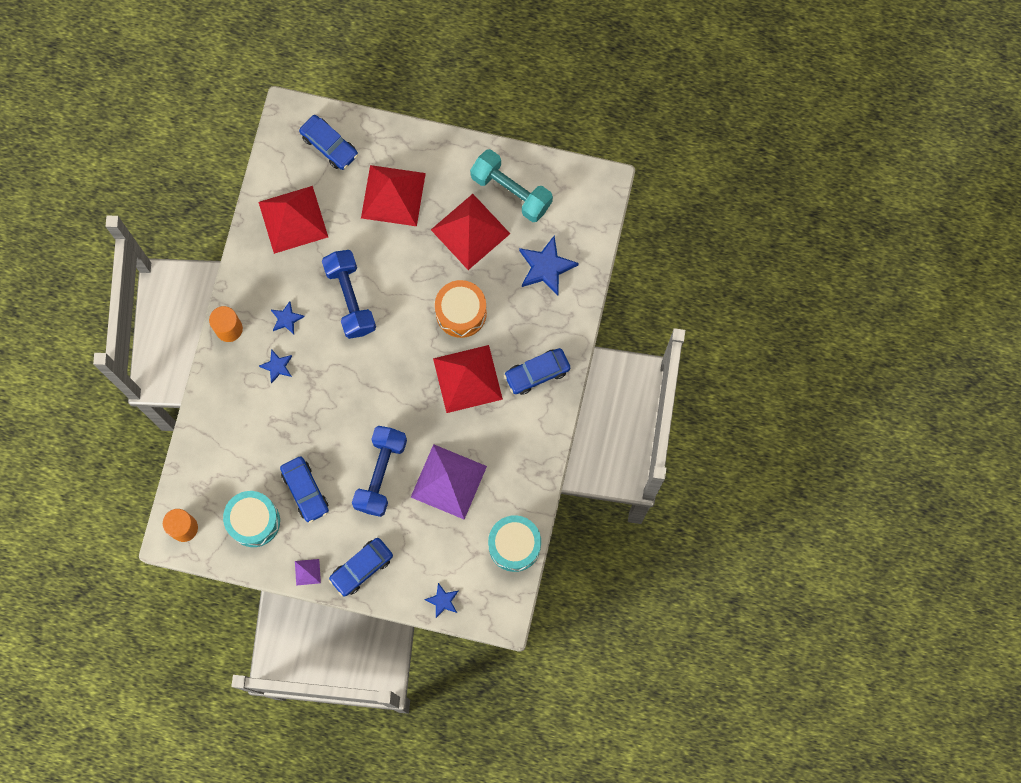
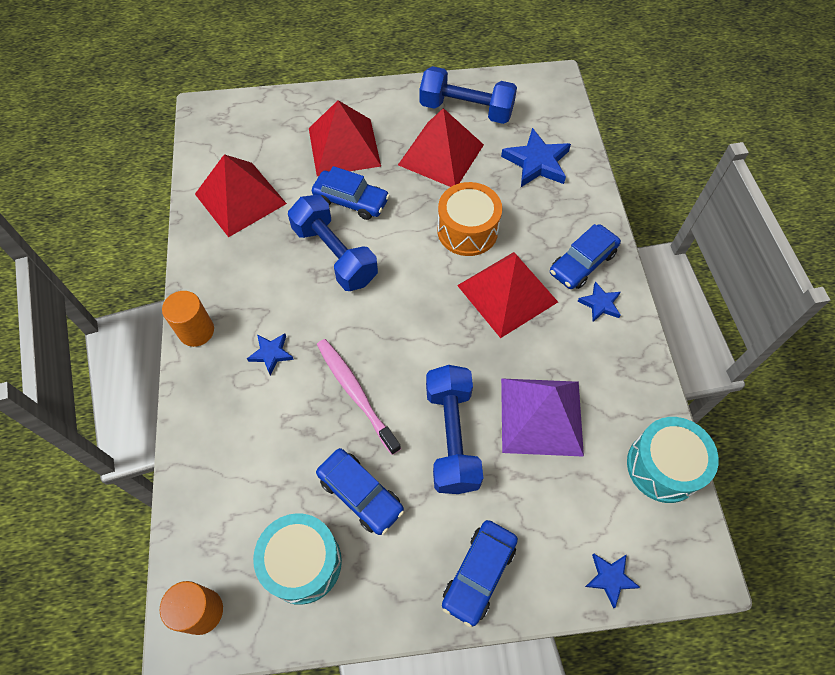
camera: 20 degrees left, 15 degrees down
blue star [271,301,305,334] -> blue star moved to [578,281,621,322]
purple pyramid [295,559,321,586] -> none
blue car [299,115,358,170] -> blue car moved to [312,166,390,220]
turquoise dumbbell [470,149,553,222] -> blue dumbbell [420,66,517,124]
none -> pink toothbrush [317,339,401,455]

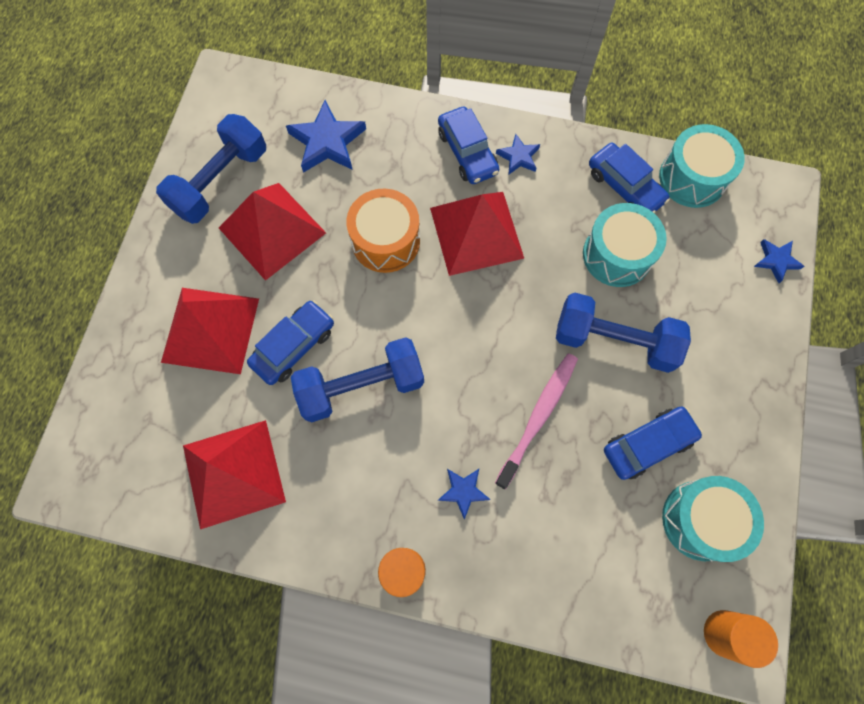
camera: 70 degrees left, 10 degrees up
pink toothbrush [317,339,401,455] -> pink toothbrush turned 135 degrees clockwise [495,353,578,490]
blue car [442,520,518,628] -> blue car moved to [589,143,670,213]
purple pyramid [501,378,584,457] -> turquoise drum [583,203,667,287]

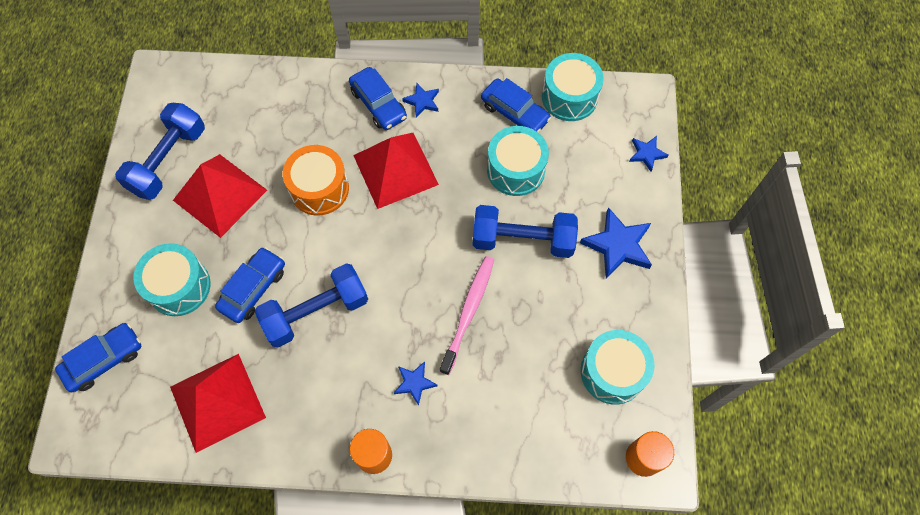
camera: 10 degrees left, 5 degrees down
red pyramid [161,288,259,374] -> turquoise drum [133,243,211,316]
blue star [286,100,366,173] -> blue star moved to [580,207,652,278]
blue car [604,407,703,480] -> blue car moved to [55,323,141,392]

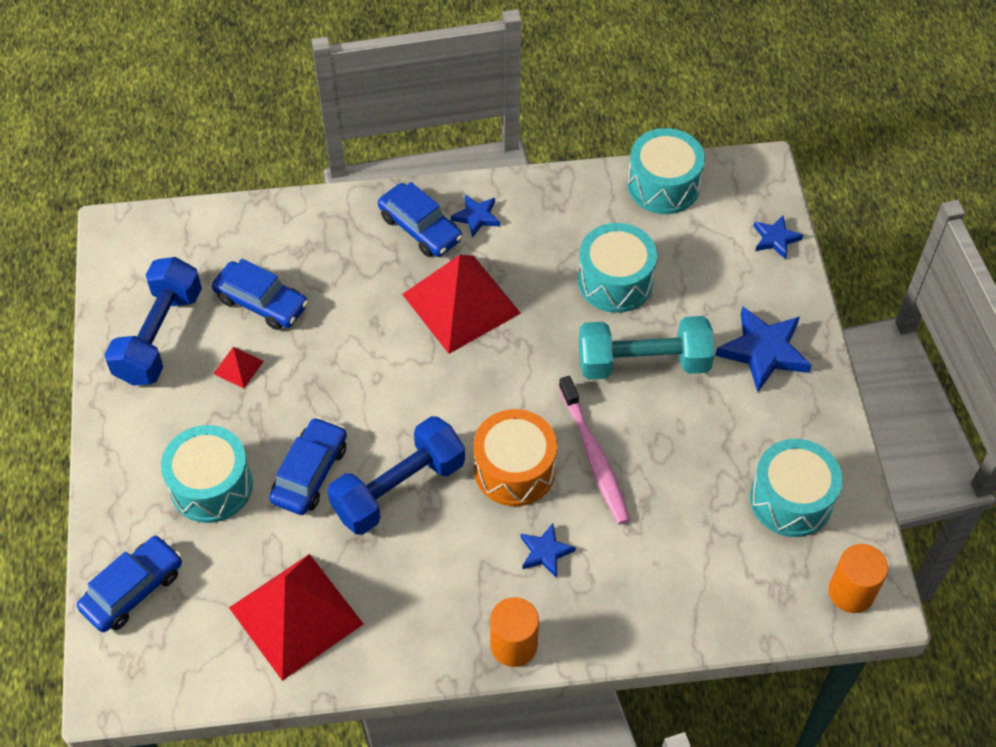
camera: 10 degrees left, 10 degrees down
red pyramid [173,154,267,238] -> red pyramid [213,347,264,388], size x0.42
orange drum [282,145,349,216] -> orange drum moved to [473,409,557,506]
pink toothbrush [440,256,494,375] -> pink toothbrush turned 150 degrees clockwise [559,376,630,524]
blue dumbbell [473,205,578,258] -> turquoise dumbbell [579,316,715,380]
blue car [481,78,551,133] -> blue car moved to [212,259,308,330]

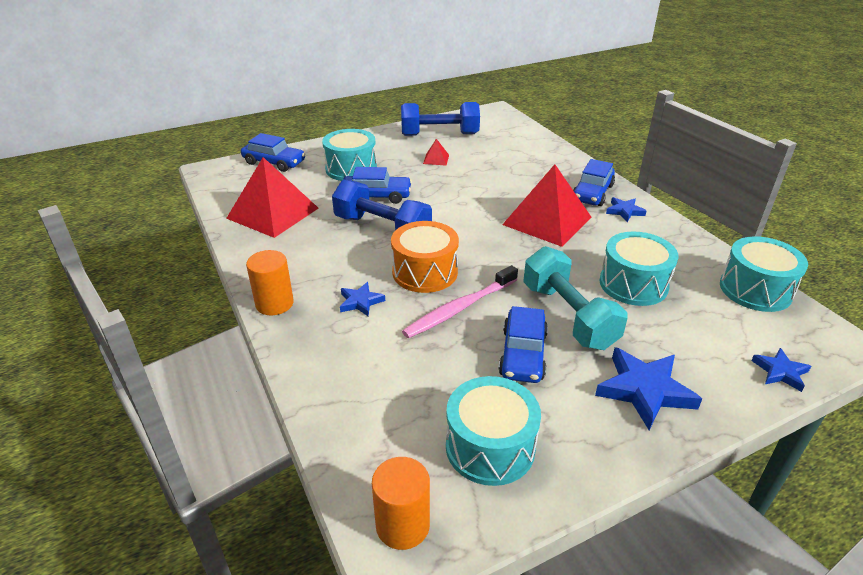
camera: 70 degrees right, 20 degrees down
blue car [212,259,308,330] -> blue car moved to [498,306,548,383]

